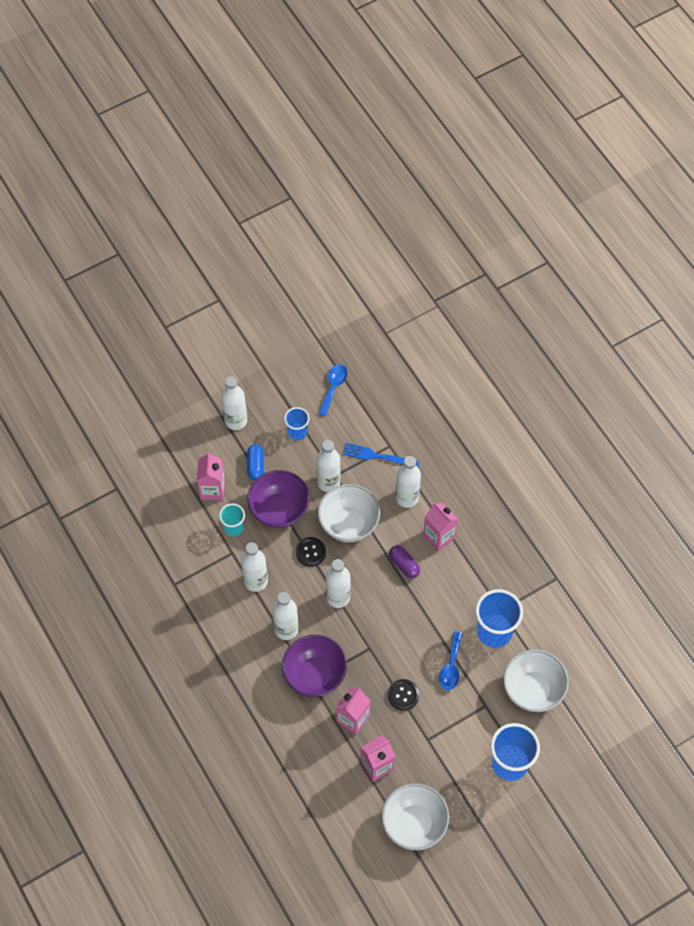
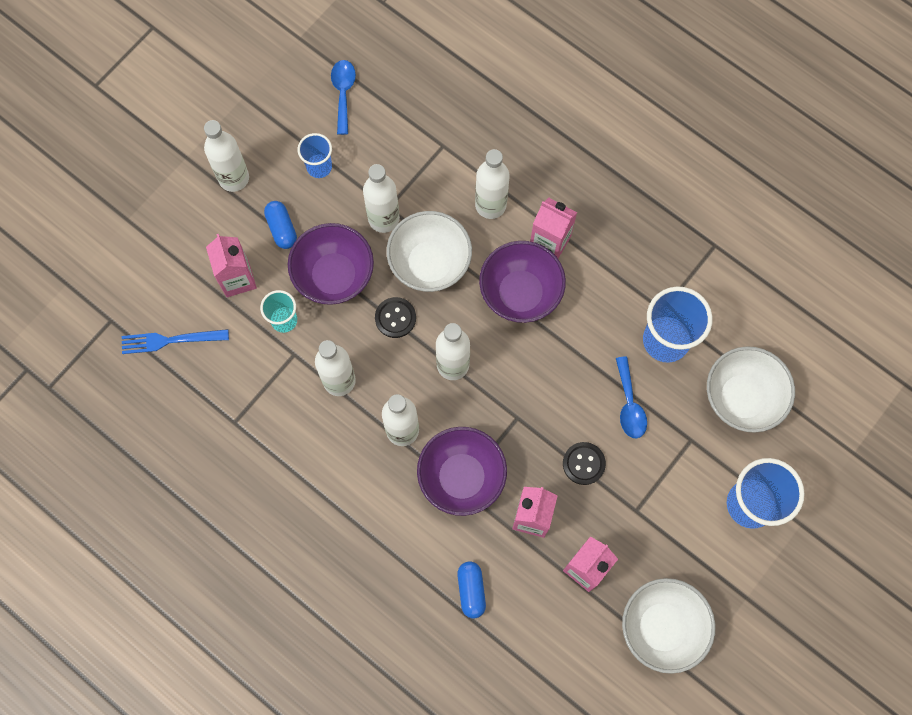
camera: 20 degrees left, 10 degrees up
blue fork [343,443,419,467] -> blue fork moved to [122,329,229,354]
purple capsule [389,546,420,578] -> purple bowl [479,241,566,323]
none -> blue capsule [457,562,486,618]

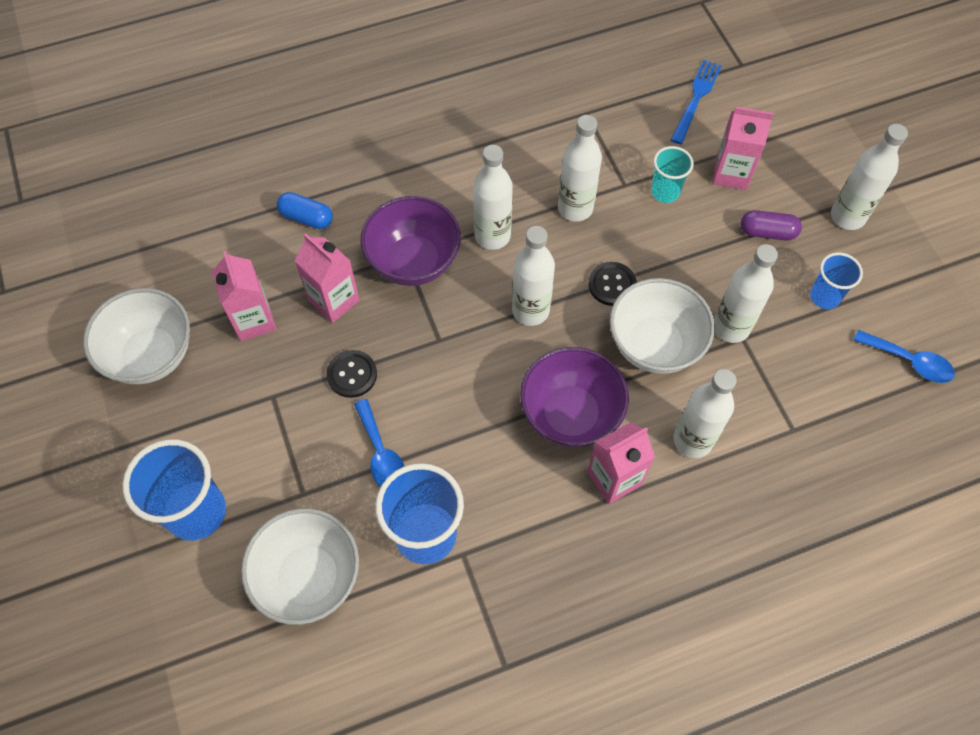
camera: 120 degrees right, 10 degrees down
blue capsule [264,201,297,249] -> purple capsule [741,210,802,240]
purple bowl [288,223,374,305] -> none
blue spoon [616,356,647,438] -> blue spoon turned 135 degrees counterclockwise [354,399,404,487]

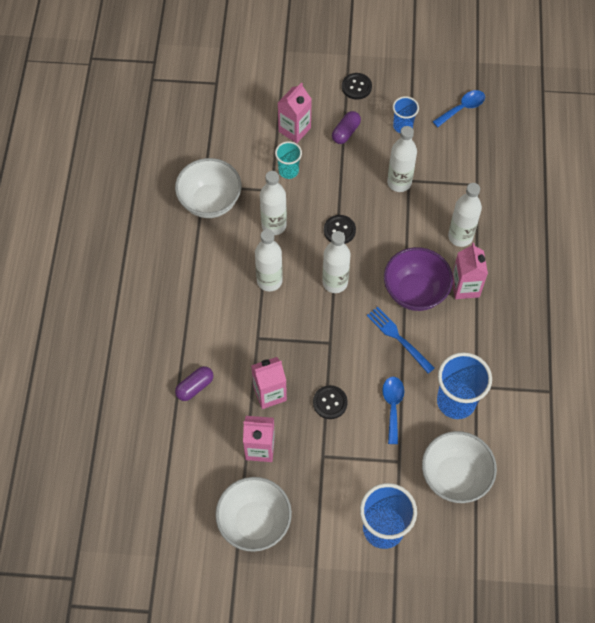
camera: 65 degrees left, 0 degrees up
blue capsule [277,192,333,229] -> purple capsule [175,366,214,401]
blue spoon [354,399,404,487] -> blue spoon turned 90 degrees counterclockwise [382,377,404,444]
purple bowl [361,196,461,286] -> none
white bowl [610,278,715,374] -> white bowl moved to [175,158,241,218]
blue fork [671,60,722,144] -> blue fork moved to [367,307,435,374]
white bottle [831,124,908,230] -> black button [342,73,372,100]

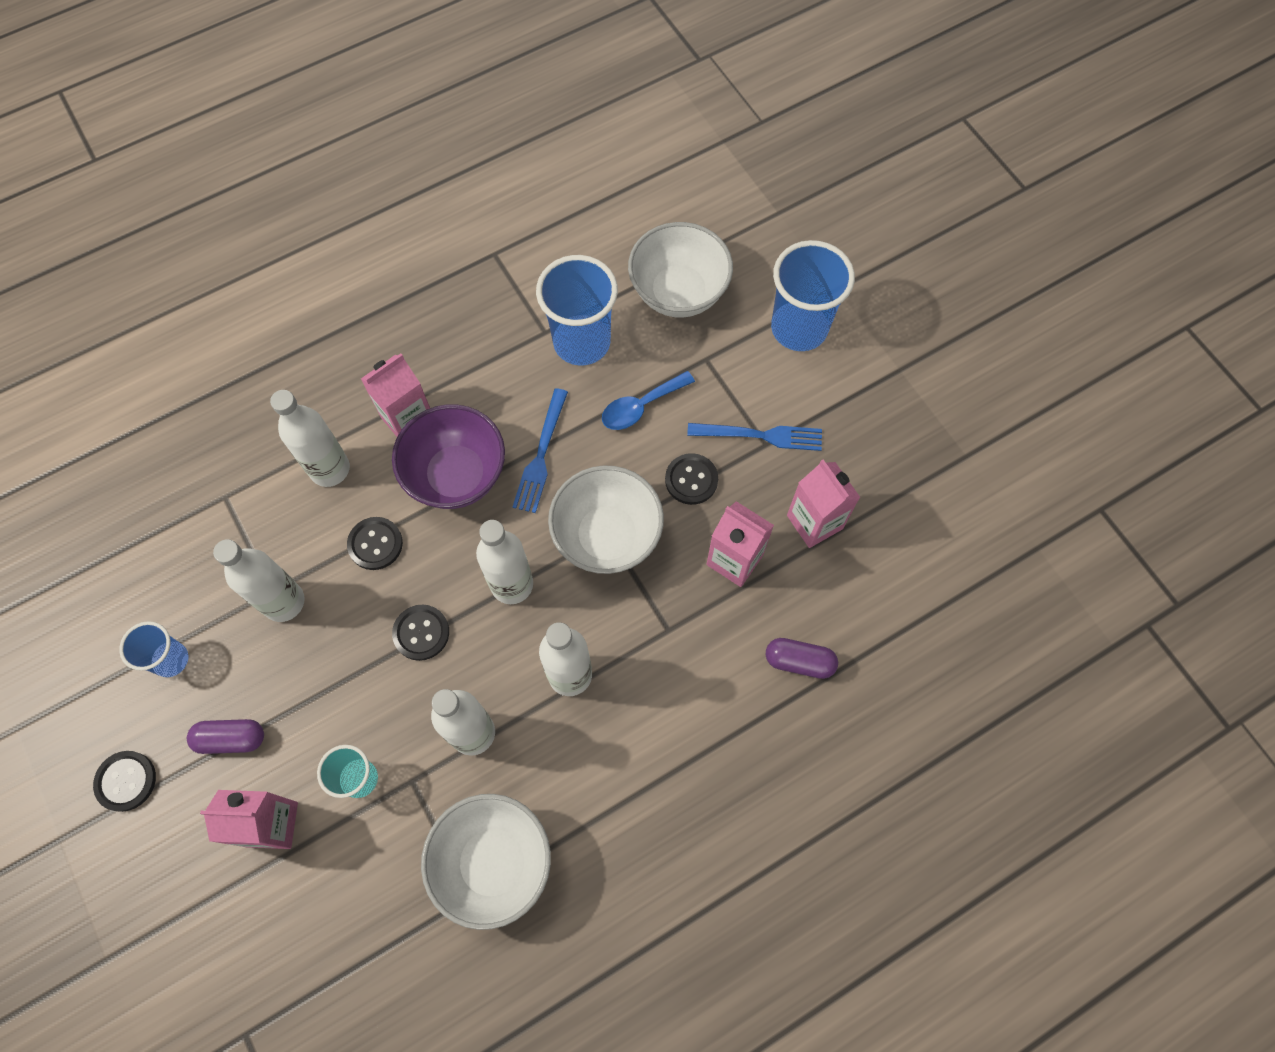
camera: 125 degrees left, 5 degrees up
white bowl [215,477,292,552] -> white bowl moved to [548,465,664,574]
blue spoon [432,90,485,127] -> none
none -> black button [347,517,403,570]
none -> blue fork [687,423,822,451]

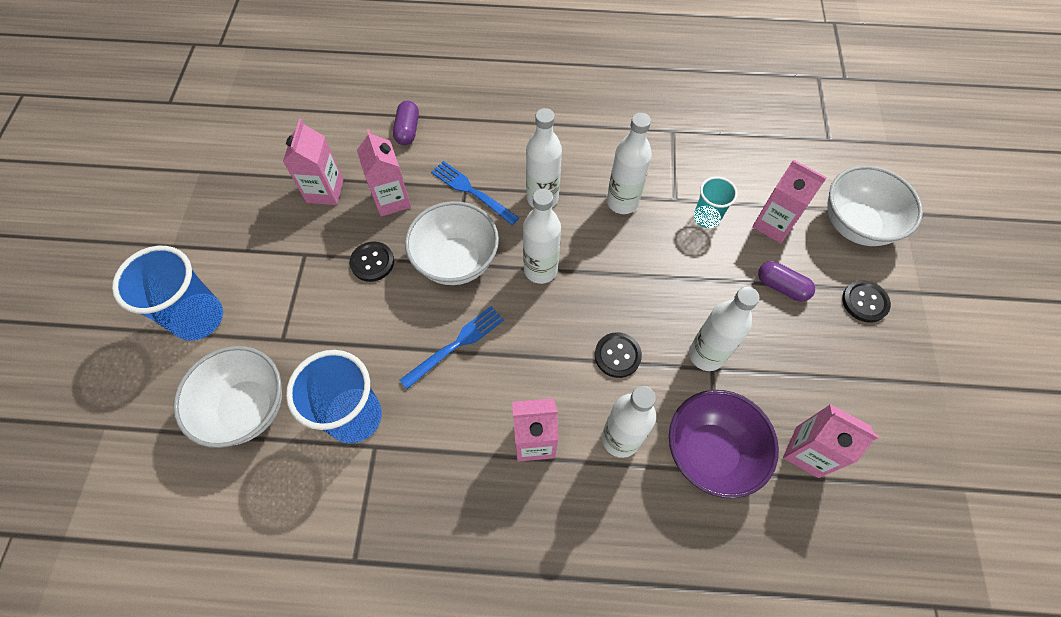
camera: 145 degrees left, 5 degrees down
blue cup [119,621,188,677] -> none
purple bowl [392,404,505,509] -> purple bowl moved to [669,390,779,498]
black button [392,605,449,661] -> none
white bowl [421,794,551,930] -> white bowl moved to [827,166,923,246]
blue spoon [602,371,695,430] -> none
blue fork [687,423,822,451] -> blue fork moved to [431,161,519,225]
purple capsule [766,638,838,679] -> purple capsule turned 45 degrees clockwise [393,101,419,145]
none -> pink carton [783,404,879,478]

